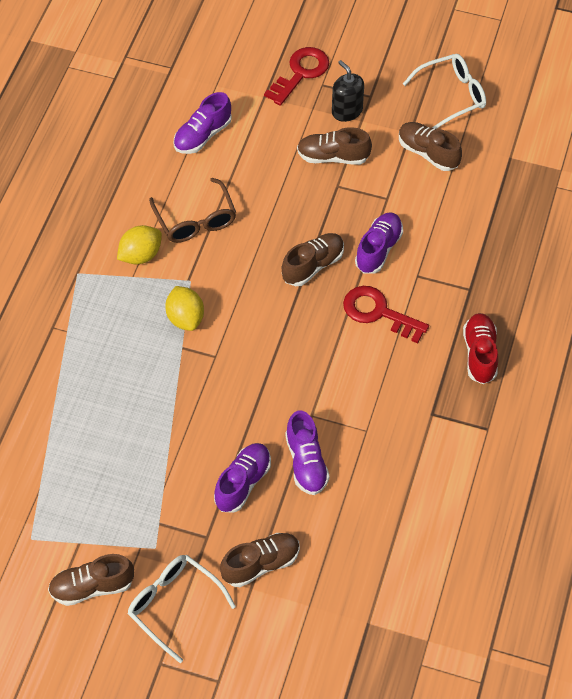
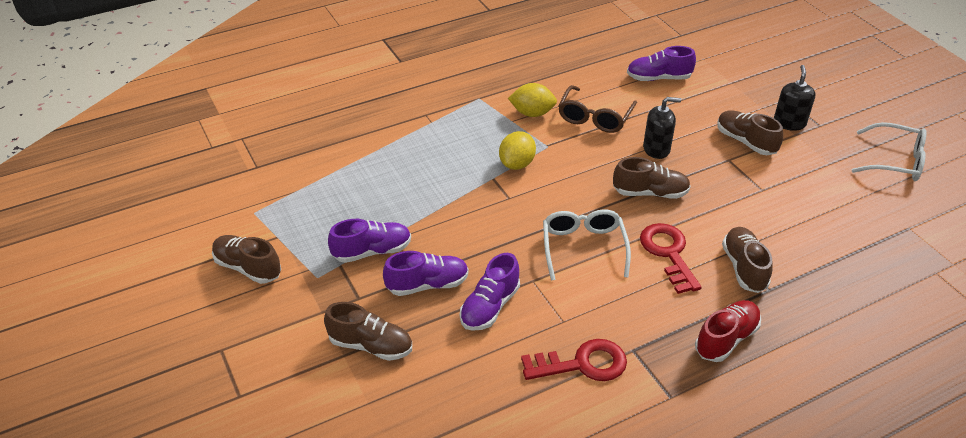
camera: 45 degrees right, 15 degrees down
white glasses [127,555,236,663] -> white glasses moved to [543,209,631,281]
red key [264,47,329,106] -> red key moved to [521,339,627,381]
purple shoe [355,212,403,274] -> purple shoe moved to [328,219,411,263]
brown shoe [399,122,462,171] -> brown shoe moved to [722,227,772,293]
none -> black soap dispenser [643,97,681,159]

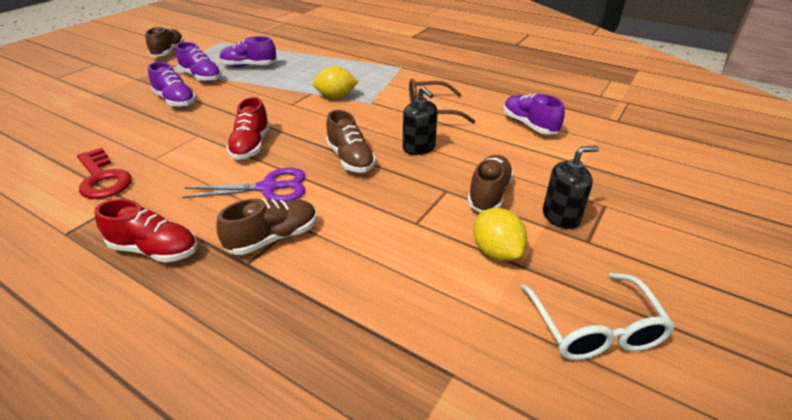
camera: 60 degrees right, 5 degrees down
brown shoe [324,302,412,361] -> none
purple shoe [460,253,520,331] -> purple shoe moved to [220,36,276,67]
yellow lemon [508,83,557,117] -> yellow lemon moved to [473,208,527,261]
white glasses [543,209,631,281] -> red shoe [226,97,270,160]
red key [640,223,702,294] -> purple scissors [182,168,306,201]

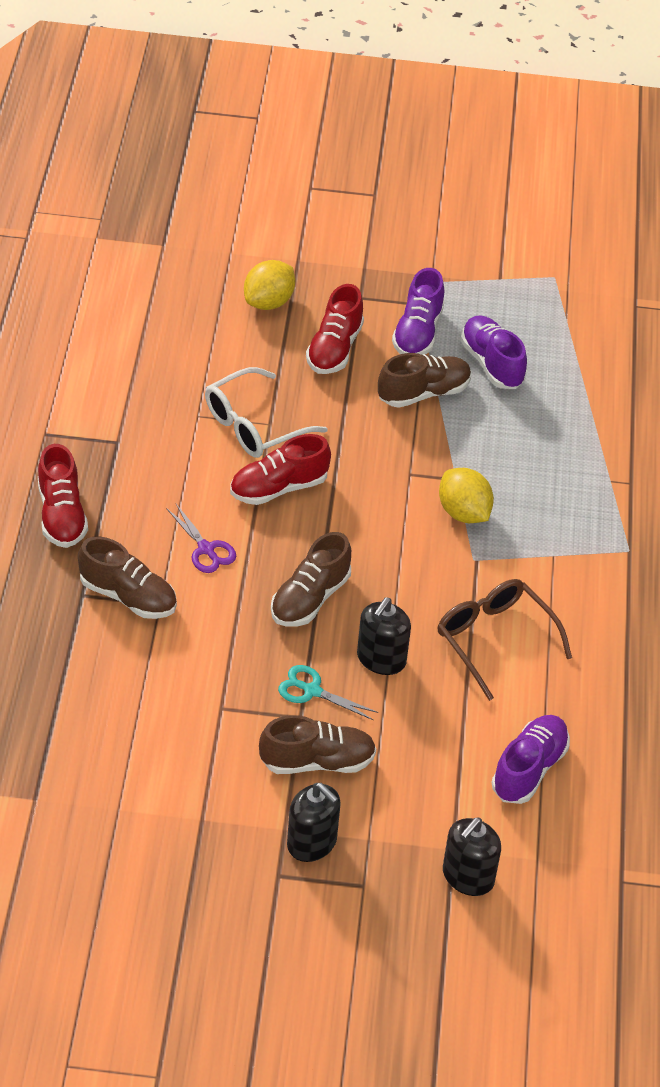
camera: 60 degrees right, 10 degrees up
red key [77,147,132,199] -> none
brown shoe [145,26,184,57] -> brown shoe moved to [378,353,471,408]
purple shoe [148,62,196,107] -> red shoe [306,284,364,374]
purple scissors [182,168,306,201] -> purple scissors [166,504,236,573], size x0.64
yellow lemon [473,208,527,261] -> yellow lemon moved to [244,260,295,310]
white glasses [520,273,675,360] -> white glasses moved to [205,367,328,458]
none -> turquoise scissors [278,665,378,720]
none -> black soap dispenser [443,818,501,896]

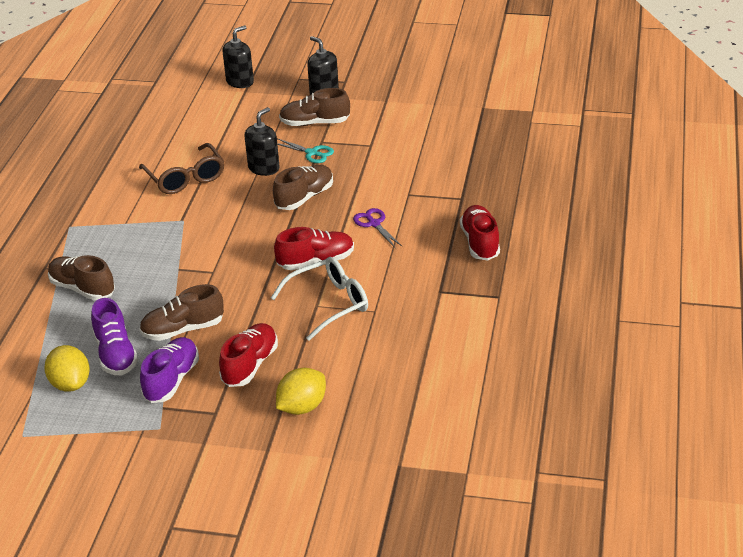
camera: 170 degrees left, 10 degrees down
brown shoe [78,537,177,619] -> brown shoe moved to [48,255,115,300]
yellow lemon [439,468,494,523] -> yellow lemon moved to [44,345,90,392]
purple shoe [492,715,570,804] -> none

